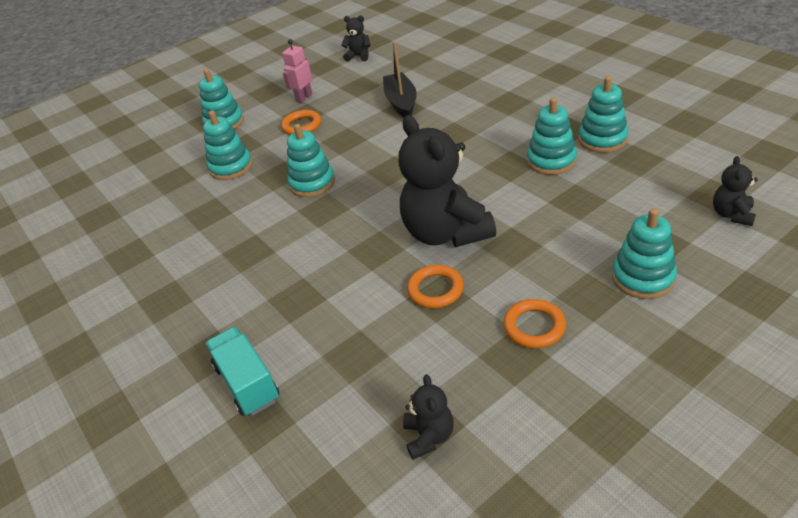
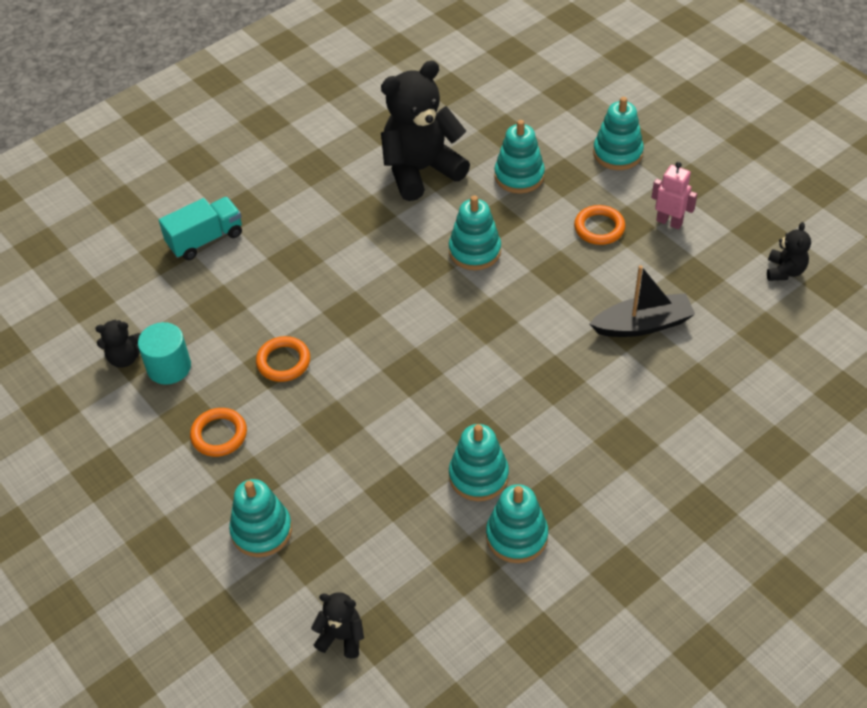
camera: 85 degrees right, 10 degrees up
black teddy bear [399,115,496,247] -> black teddy bear moved to [381,61,470,201]
none -> turquoise cylinder [138,322,191,385]

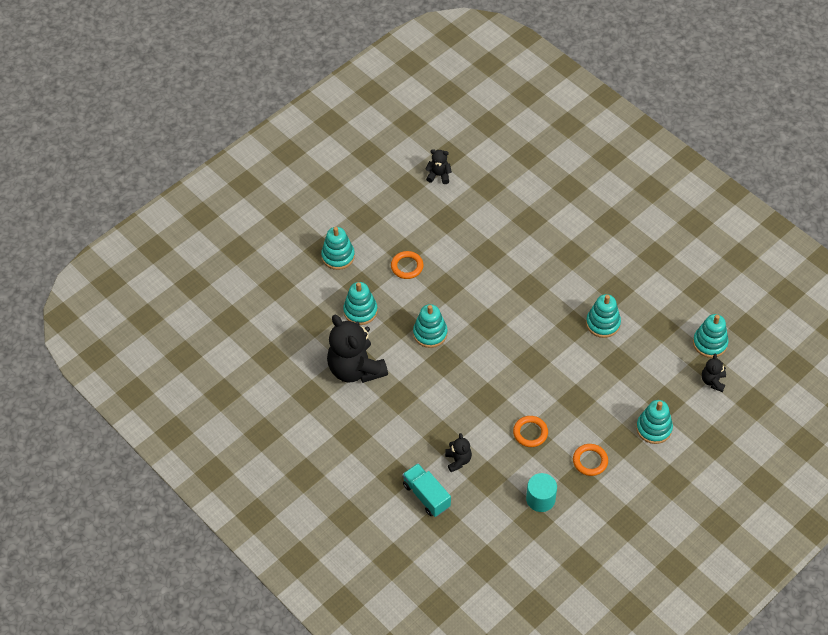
camera: 95 degrees left, 5 degrees up
black teddy bear [96,320,141,368] -> black teddy bear moved to [445,433,472,472]
turquoise stacking toy [486,484,548,563] -> turquoise stacking toy moved to [693,314,729,358]
black boat [590,265,695,337] -> none
pink robot [652,162,697,229] -> none

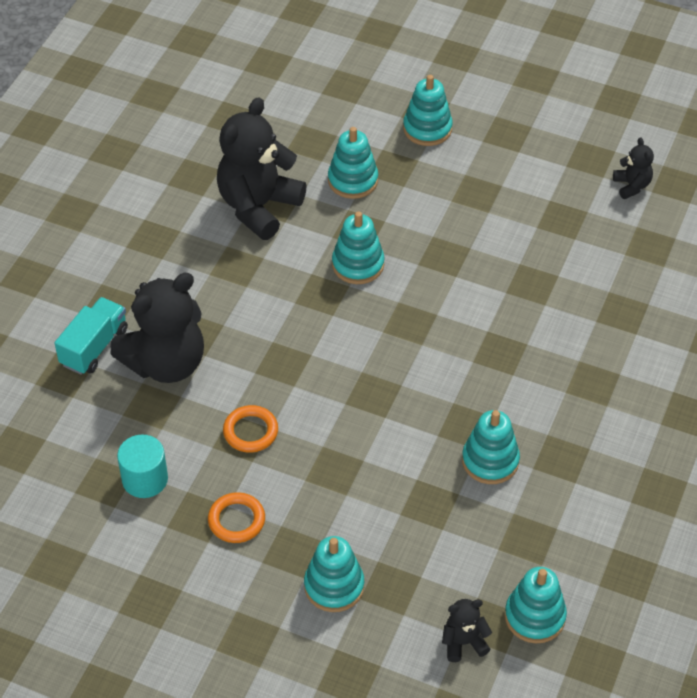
camera: 65 degrees right, 5 degrees down
orange ring [391,251,423,279] -> none
black teddy bear [445,433,472,472] -> black teddy bear [110,273,204,383], size x2.18

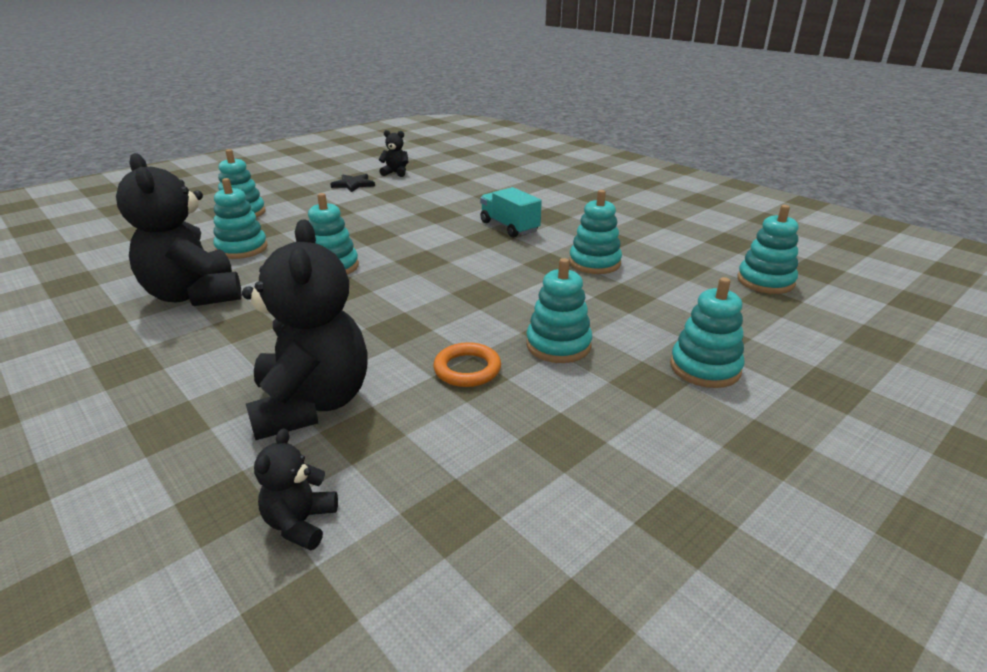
camera: 65 degrees left, 20 degrees down
turquoise truck [55,297,128,375] -> turquoise truck moved to [480,187,542,238]
turquoise cylinder [117,435,168,498] -> none
orange ring [208,492,265,543] -> none
black teddy bear [442,599,492,662] -> black teddy bear moved to [254,429,338,551]
none -> black star [330,174,375,192]
none -> turquoise stacking toy [526,258,592,363]

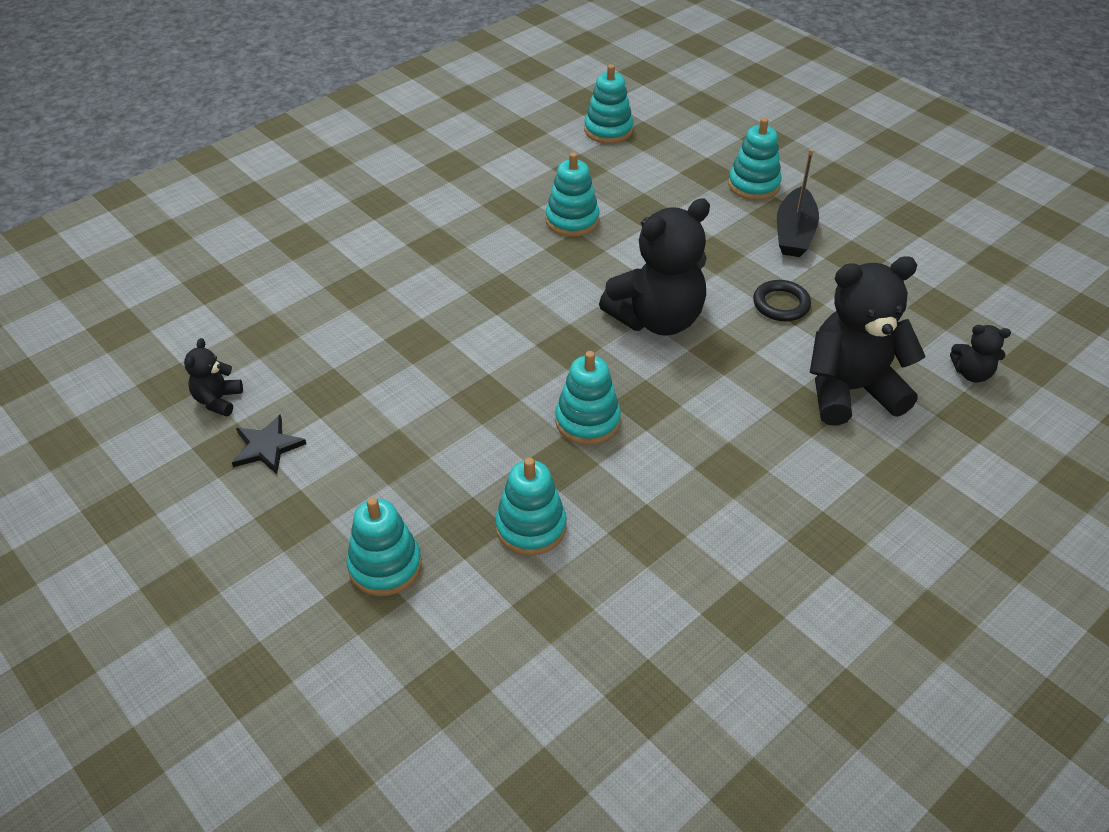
camera: 90 degrees left, 15 degrees up
black teddy bear [116,153,242,306] -> black teddy bear moved to [599,198,710,336]
orange ring [433,342,501,387] -> black ring [753,280,811,321]
turquoise truck [480,187,542,238] -> none
turquoise stacking toy [526,258,592,363] -> none
none -> black boat [777,149,819,257]

